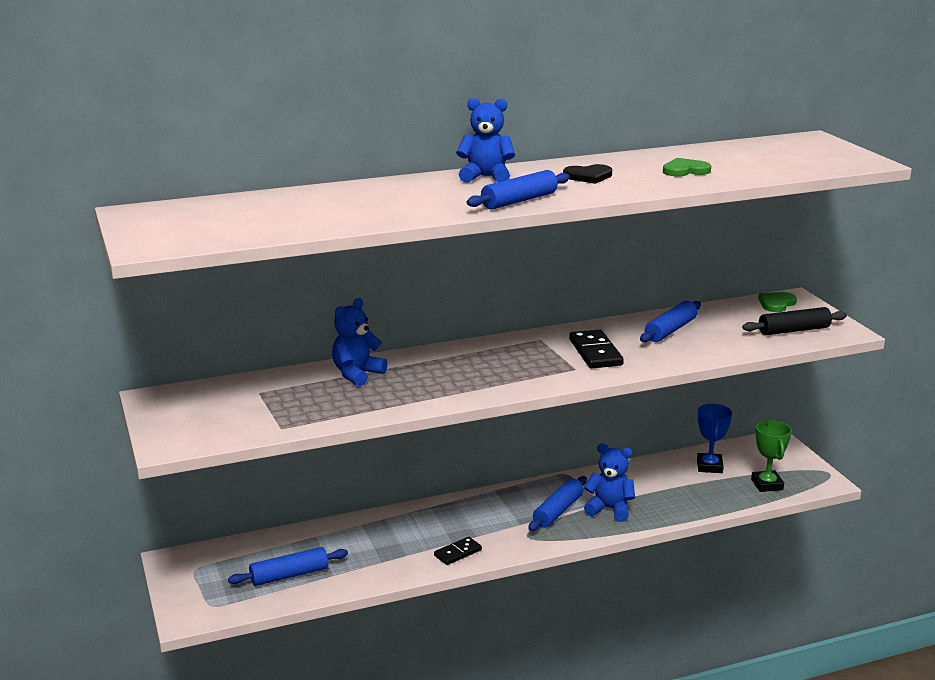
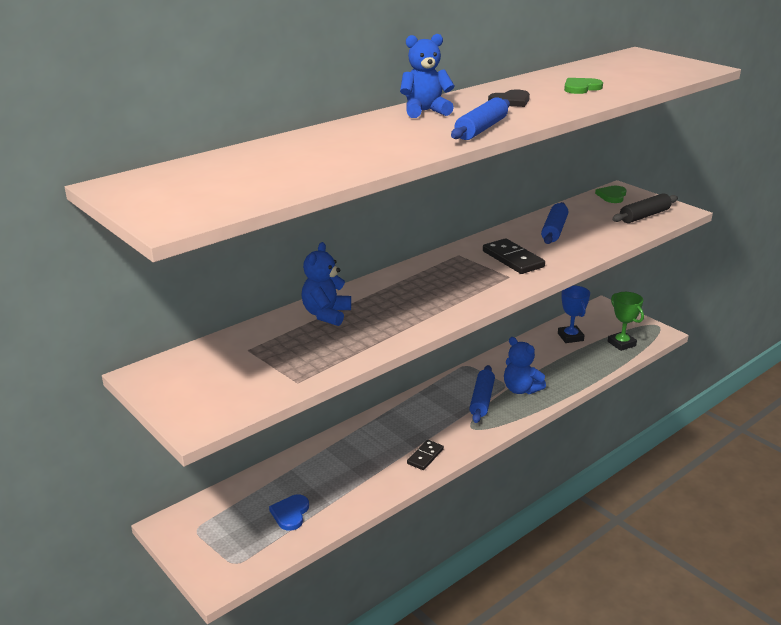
camera: 20 degrees left, 5 degrees up
blue rolling pin [228,547,348,586] -> blue heart [269,495,309,531]
blue teddy bear [584,443,635,522] -> blue teddy bear turned 135 degrees counterclockwise [504,337,546,394]

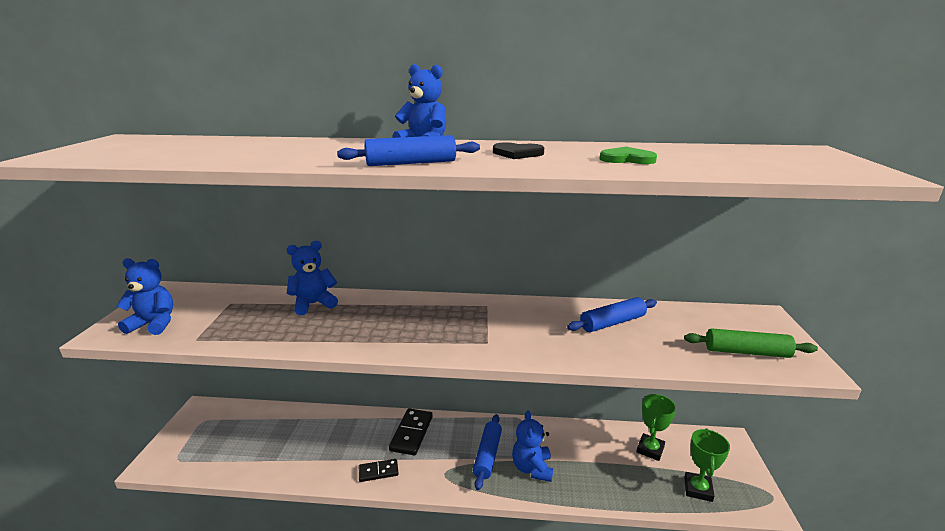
camera: 45 degrees right, 5 degrees down
blue heart [269,495,309,531] -> none
blue rolling pin [469,365,495,423] -> blue rolling pin turned 45 degrees counterclockwise [473,414,502,490]
black domino [483,238,545,274] -> black domino moved to [389,408,433,455]
blue trophy [558,285,590,343] -> green trophy [636,394,676,461]
green heart [595,186,626,203] -> none
black rolling pin [612,193,678,223] -> green rolling pin [684,328,818,358]
none -> blue teddy bear [116,258,173,335]

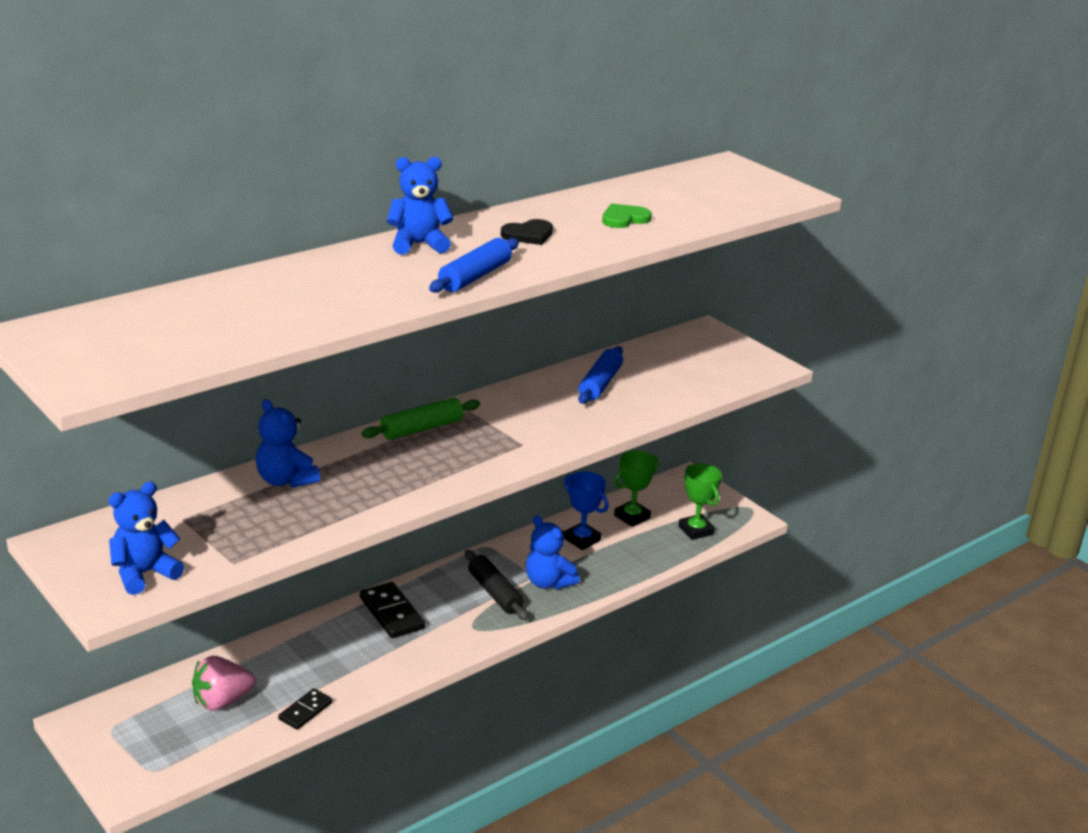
camera: 45 degrees left, 5 degrees up
blue teddy bear [287,241,338,315] -> blue teddy bear turned 60 degrees counterclockwise [256,399,320,488]
black domino [359,459,399,482] -> black domino moved to [278,688,332,730]
blue rolling pin [473,414,502,490] -> black rolling pin [465,550,529,620]
green trophy [636,394,676,461] -> green trophy turned 60 degrees clockwise [614,450,658,527]
green rolling pin [684,328,818,358] -> green rolling pin moved to [362,398,480,440]
none -> pink strawberry [192,656,255,711]
none -> blue trophy [564,472,609,550]

